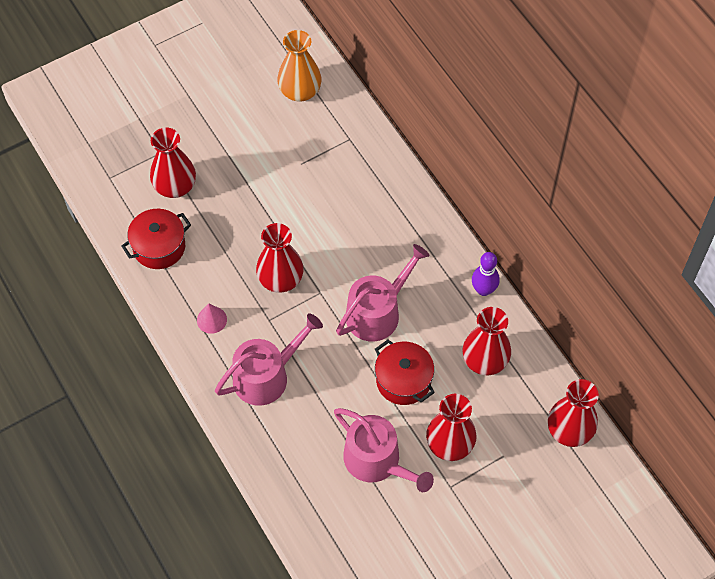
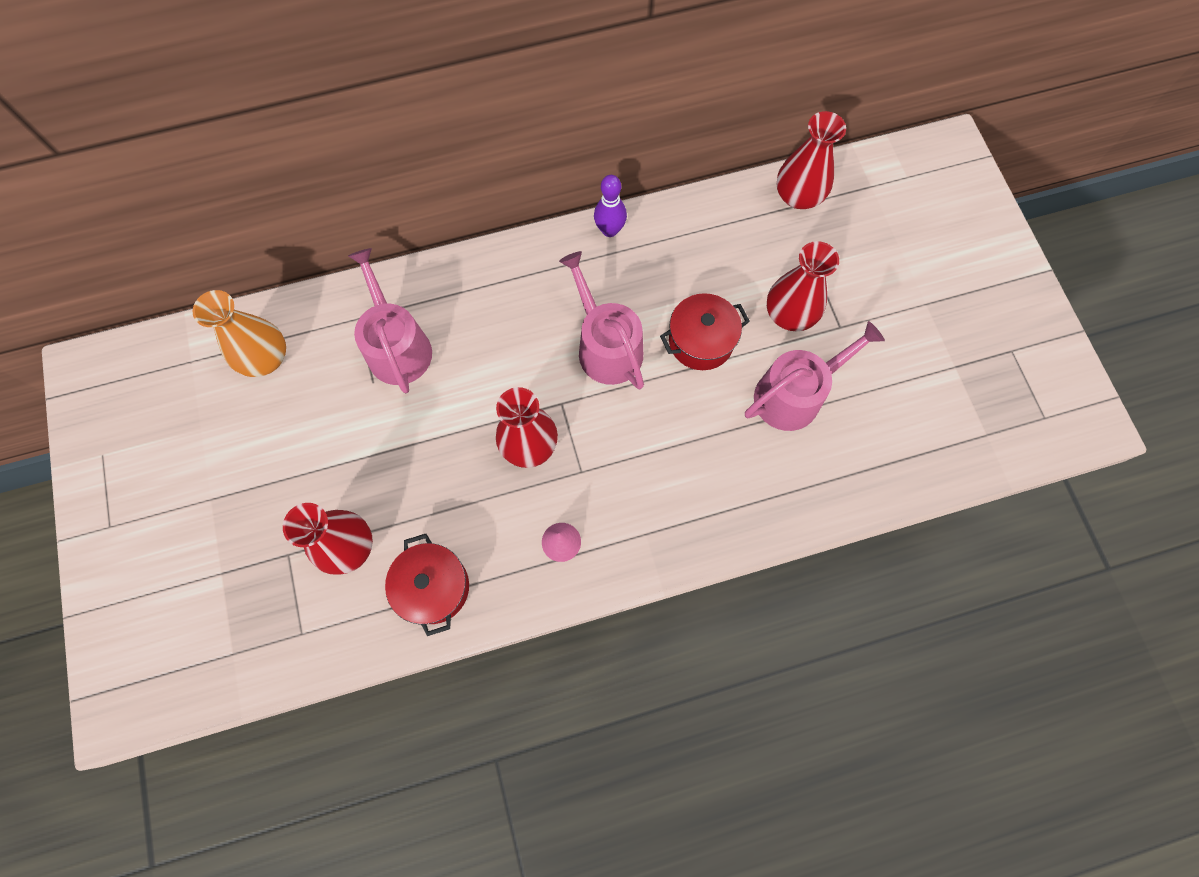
camera: 75 degrees left, 10 degrees up
pink watering can [215,313,323,406] -> pink watering can moved to [348,248,432,393]
red vase [463,307,511,375] -> none

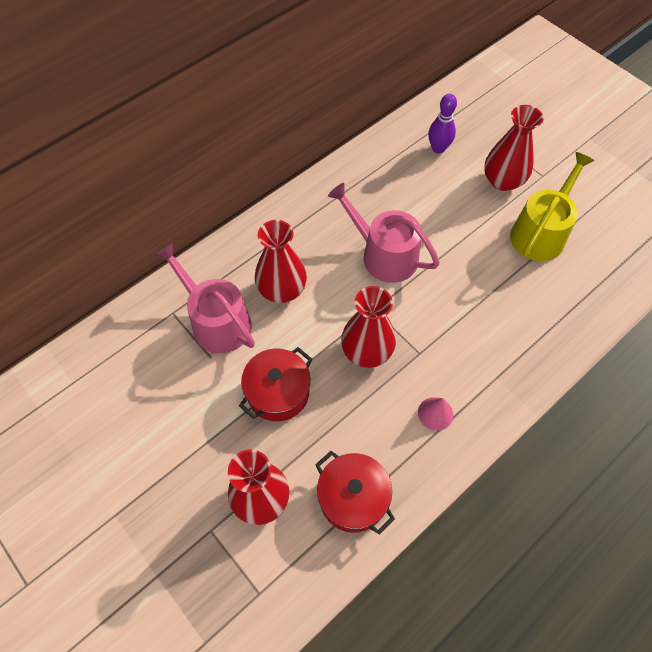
camera: 25 degrees left, 10 degrees down
orange vase [193,290,286,377] -> none
purple bowling pin [594,175,627,237] -> purple bowling pin moved to [428,94,457,154]
red pot [660,293,750,370] -> red pot moved to [239,347,312,421]
pink watering can [745,321,885,431] -> yellow watering can [510,152,594,261]
red vase [776,111,846,209] -> red vase moved to [255,220,307,303]

